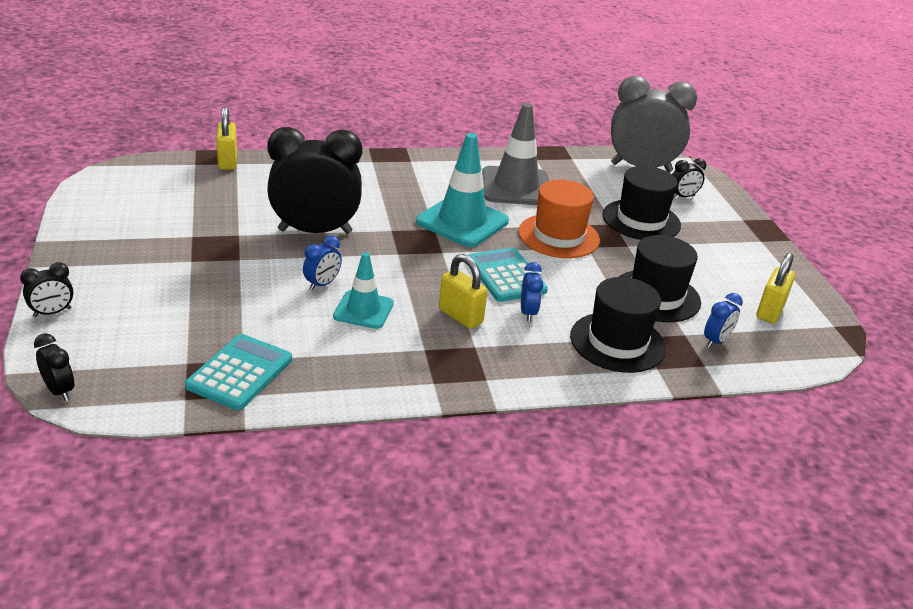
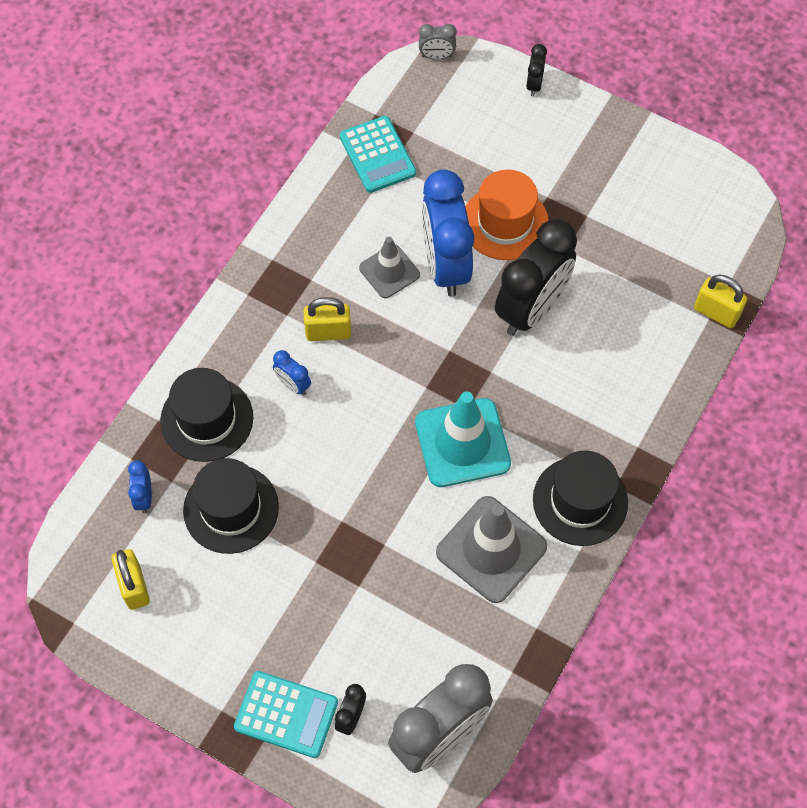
camera: 135 degrees right, 30 degrees up
black clock [34,333,74,401] -> grey clock [419,24,456,60]
blue clock [303,235,342,291] -> blue clock [422,169,474,297], size x2.36
turquoise traffic cone [333,252,394,329] -> grey traffic cone [359,237,420,298]
turquoise calculator [468,247,548,302] -> turquoise calculator moved to [234,671,338,758]
orange hat [518,180,600,258] -> orange hat moved to [465,170,549,260]
black hat [602,166,681,240] -> black hat moved to [533,451,628,546]

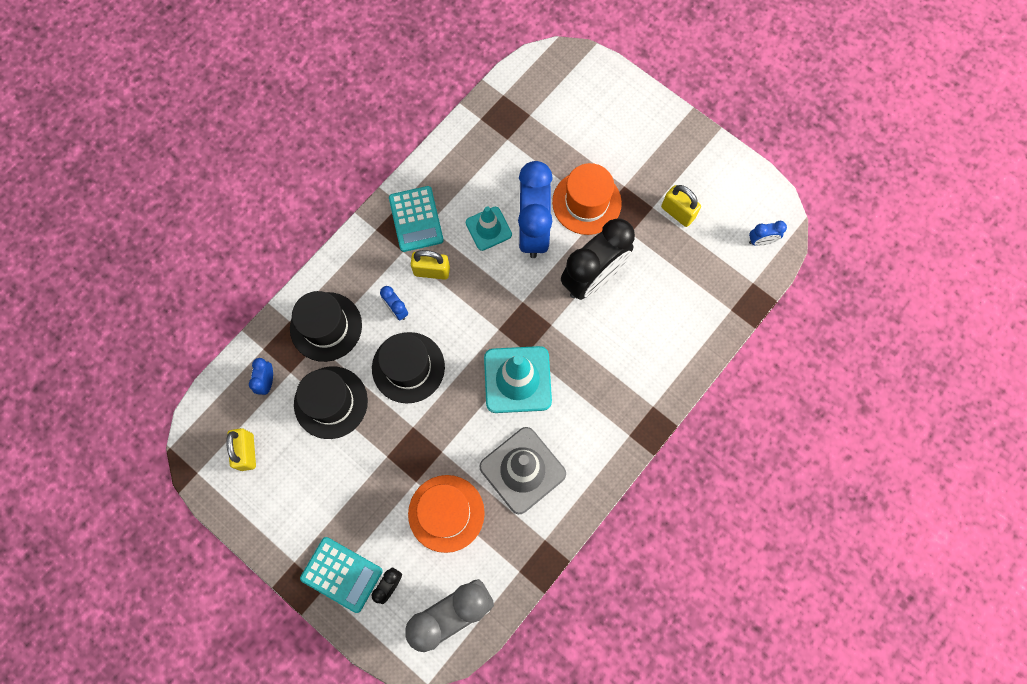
camera: 10 degrees right, 10 degrees up
turquoise calculator [340,116,416,193] -> turquoise calculator moved to [389,186,444,252]
grey traffic cone [359,237,420,298] -> turquoise traffic cone [466,206,512,251]
grey clock [419,24,456,60] -> none
black clock [526,44,547,96] -> none
black hat [533,451,628,546] -> black hat moved to [372,332,445,404]
yellow padlock [694,275,747,328] -> yellow padlock moved to [661,185,701,227]
none -> orange hat [408,475,485,553]
none -> blue clock [749,221,787,246]

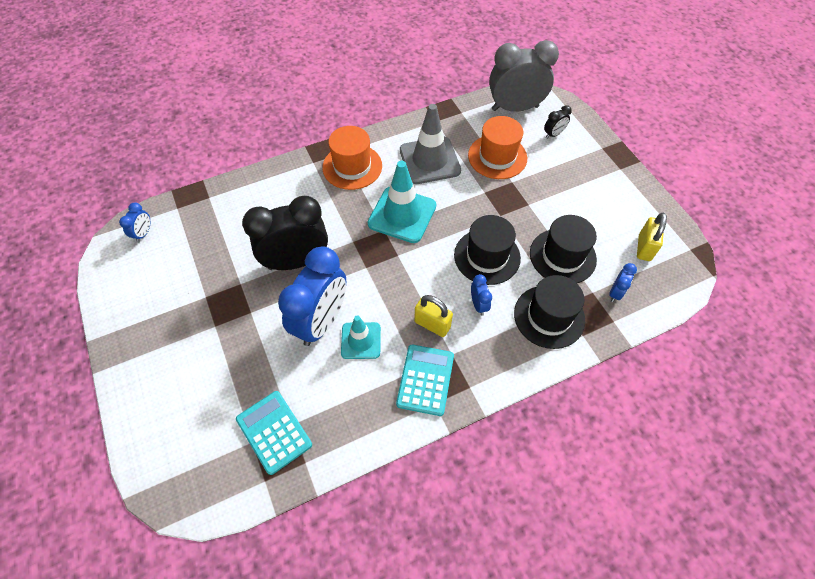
camera: 155 degrees left, 15 degrees down
turquoise calculator [300,537,383,613] -> turquoise calculator moved to [236,391,312,475]
orange hat [552,163,622,235] -> orange hat moved to [322,126,382,190]
yellow padlock [661,185,701,227] -> none
blue clock [749,221,787,246] -> blue clock turned 90 degrees clockwise [119,202,150,242]

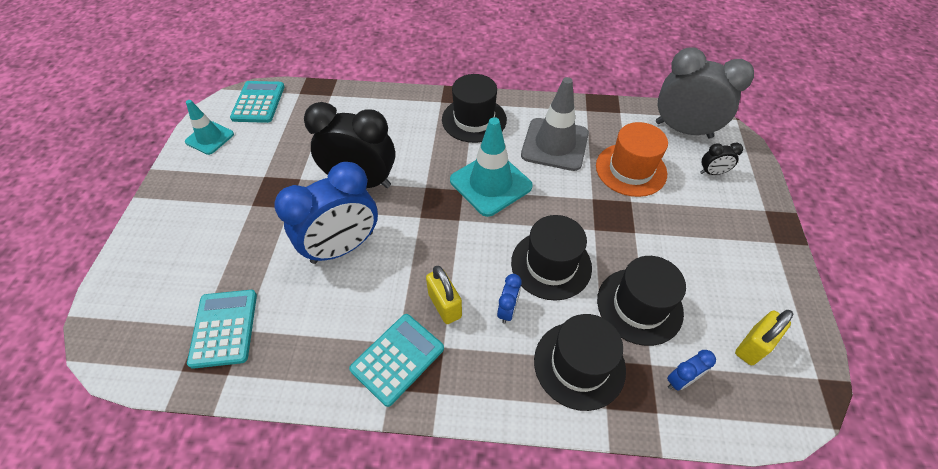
camera: 30 degrees right, 5 degrees down
blue clock [119,202,150,242] -> turquoise calculator [230,81,285,123]
orange hat [322,126,382,190] -> black hat [442,74,507,143]
turquoise traffic cone [341,315,381,359] -> turquoise traffic cone moved to [185,100,234,155]

